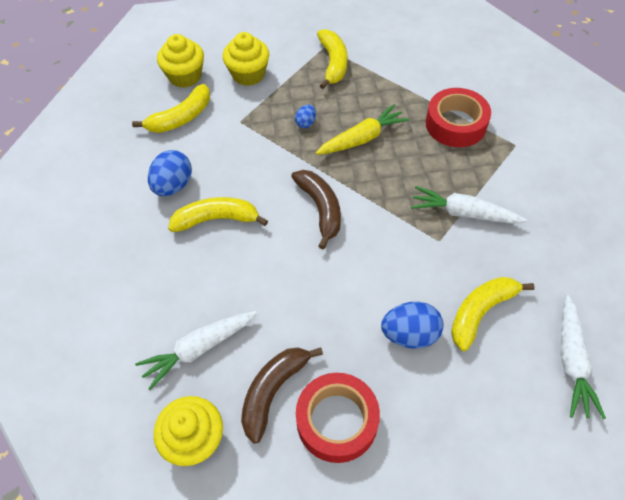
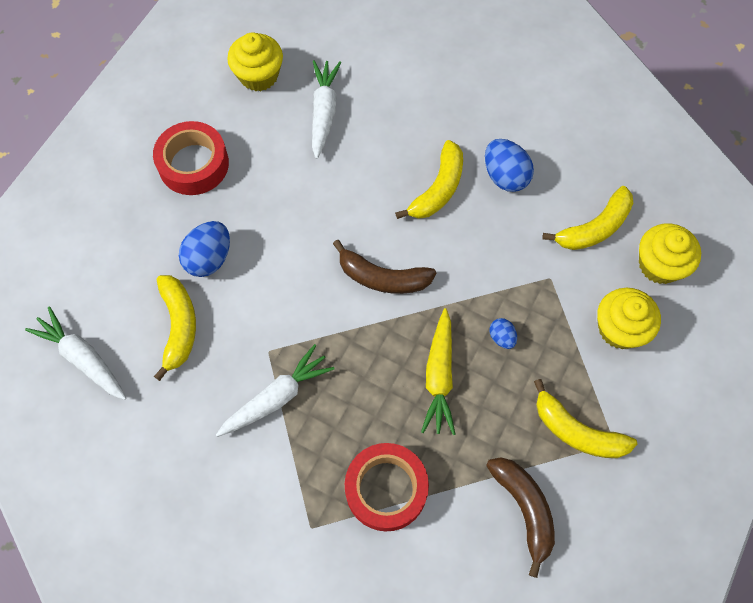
camera: 125 degrees right, 10 degrees up
yellow banana [132,84,210,133] -> yellow banana turned 120 degrees counterclockwise [542,186,633,250]
brown banana [241,347,323,444] -> brown banana moved to [486,457,555,578]

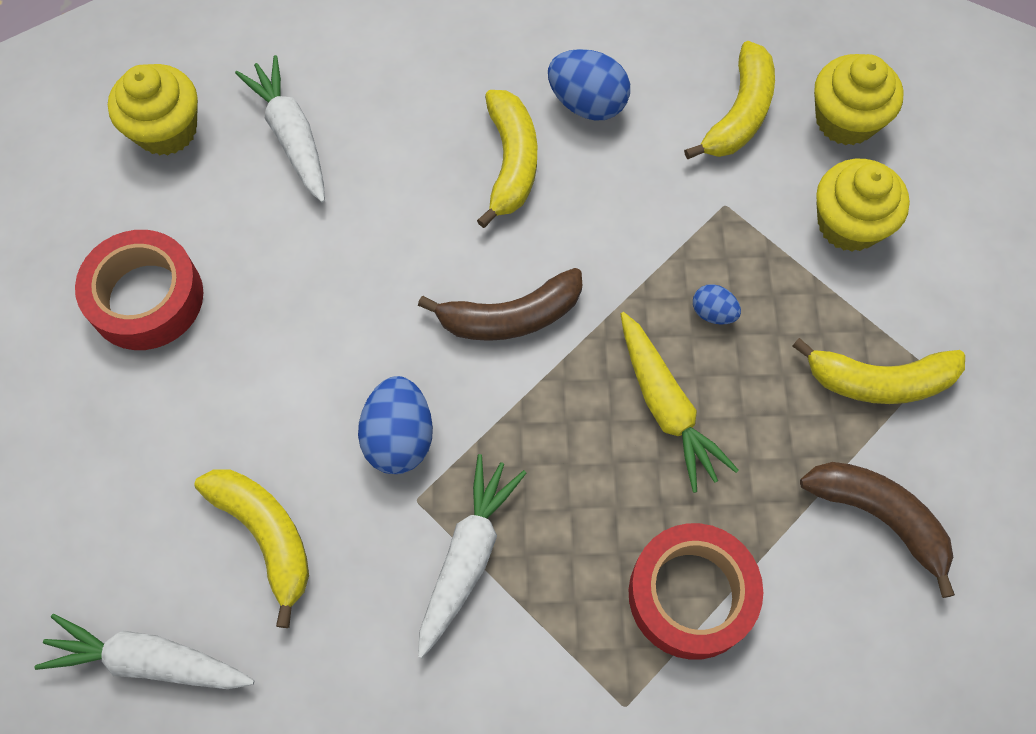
camera: 30 degrees left, 0 degrees up
blue egg [179,221,230,277] -> blue egg moved to [358,376,433,474]

